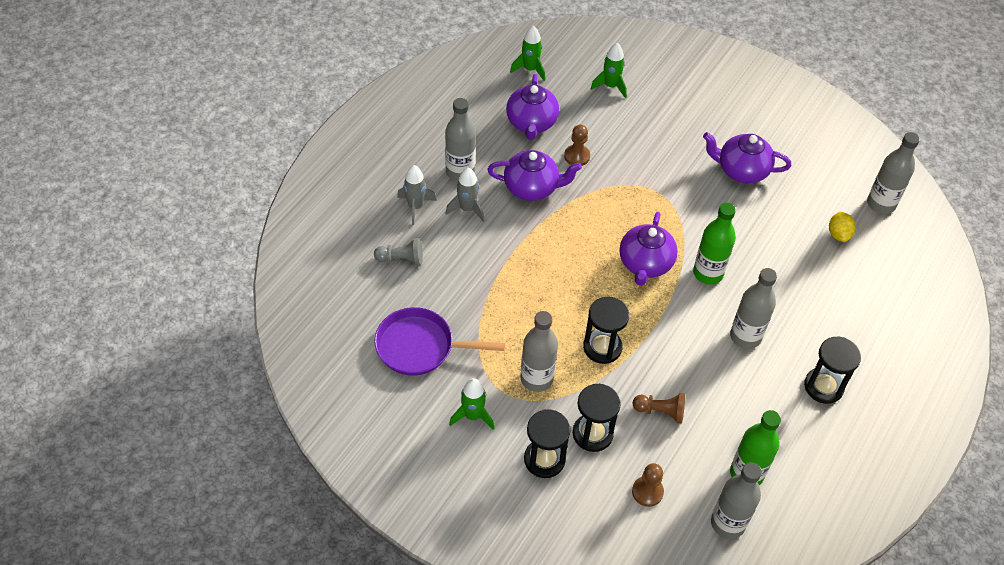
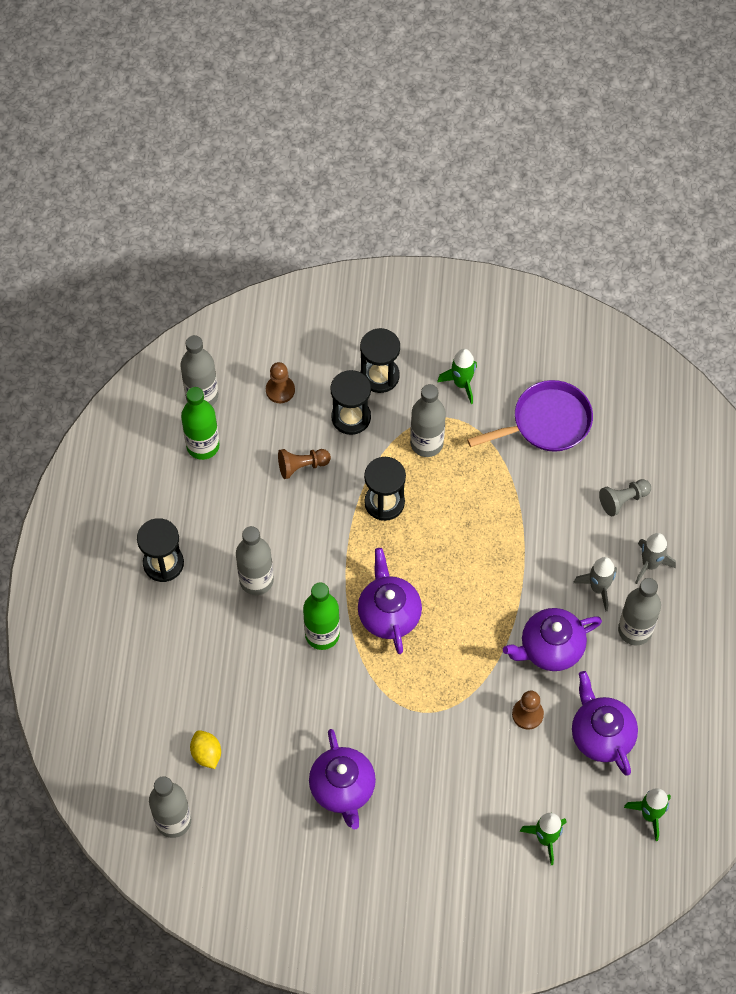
camera: 155 degrees right, 10 degrees up
purple teapot [703,132,791,184] -> purple teapot turned 90 degrees clockwise [309,729,376,830]

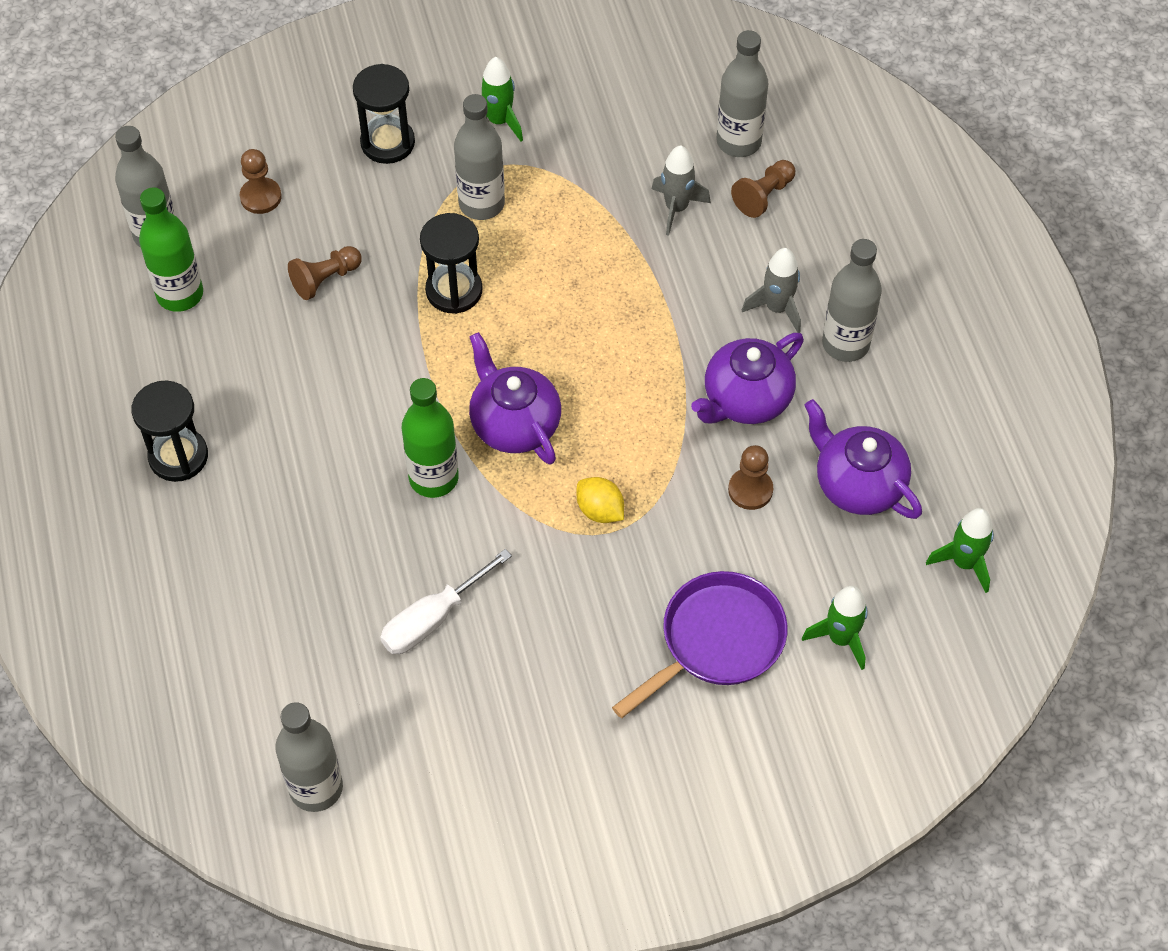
camera: 20 degrees left, 5 degrees down
yellow lemon [190,730,221,769] -> yellow lemon moved to [577,477,624,523]
grey bottle [236,526,274,595] -> grey bottle moved to [717,30,768,157]
purple teapot [309,729,376,830] -> none
black hourglass [330,370,371,435] -> none
purple pan [467,380,593,452] -> purple pan moved to [612,571,788,718]
grey pawn [599,479,651,516] -> brown pawn [731,160,795,218]
grey rocket [635,533,676,584] -> grey rocket moved to [652,145,711,236]
none -> white screwdriver [380,549,512,654]

